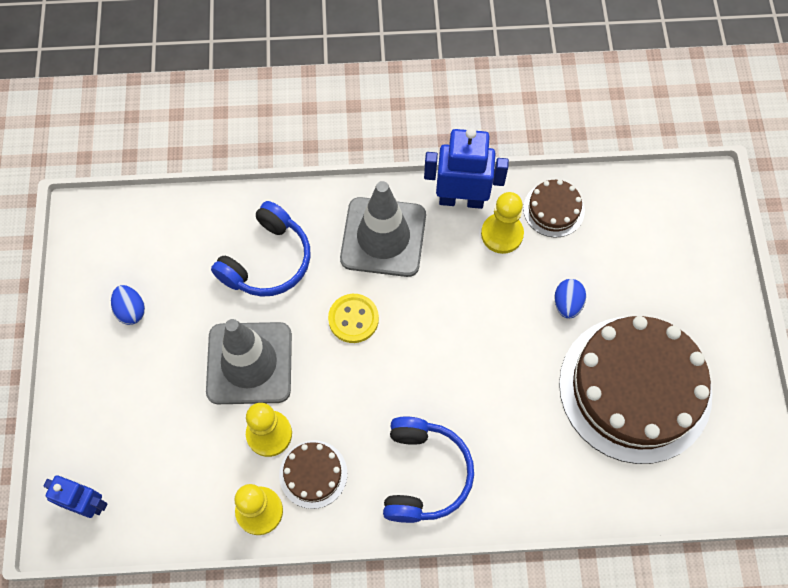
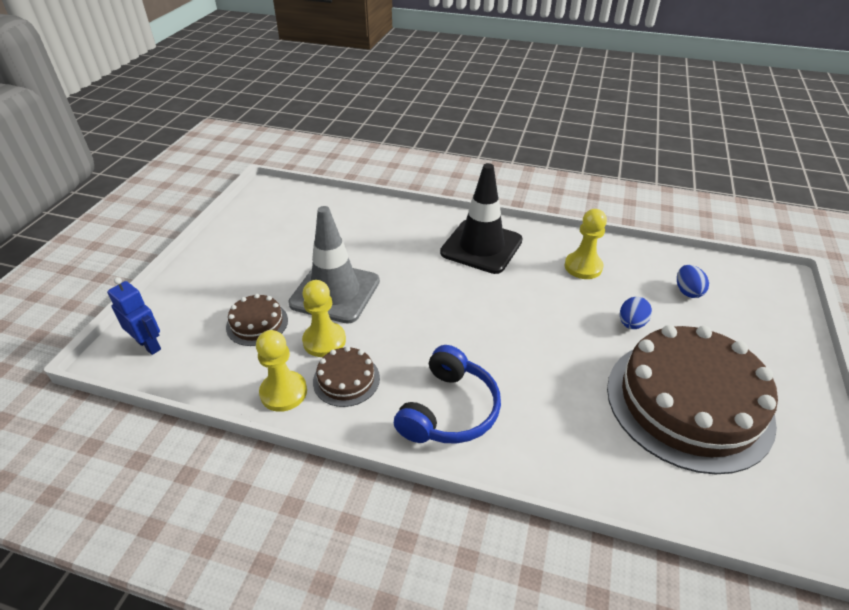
camera: 20 degrees right, 25 degrees down
blue egg [111,285,145,325] -> blue egg moved to [677,265,709,298]
blue headphones [211,201,311,297] -> none
yellow button [328,294,379,343] -> none
grey traffic cone [340,181,426,277] -> black traffic cone [440,163,523,274]
blue robot [424,128,509,209] -> none
brown cake [523,180,585,237] -> brown cake moved to [226,294,288,346]

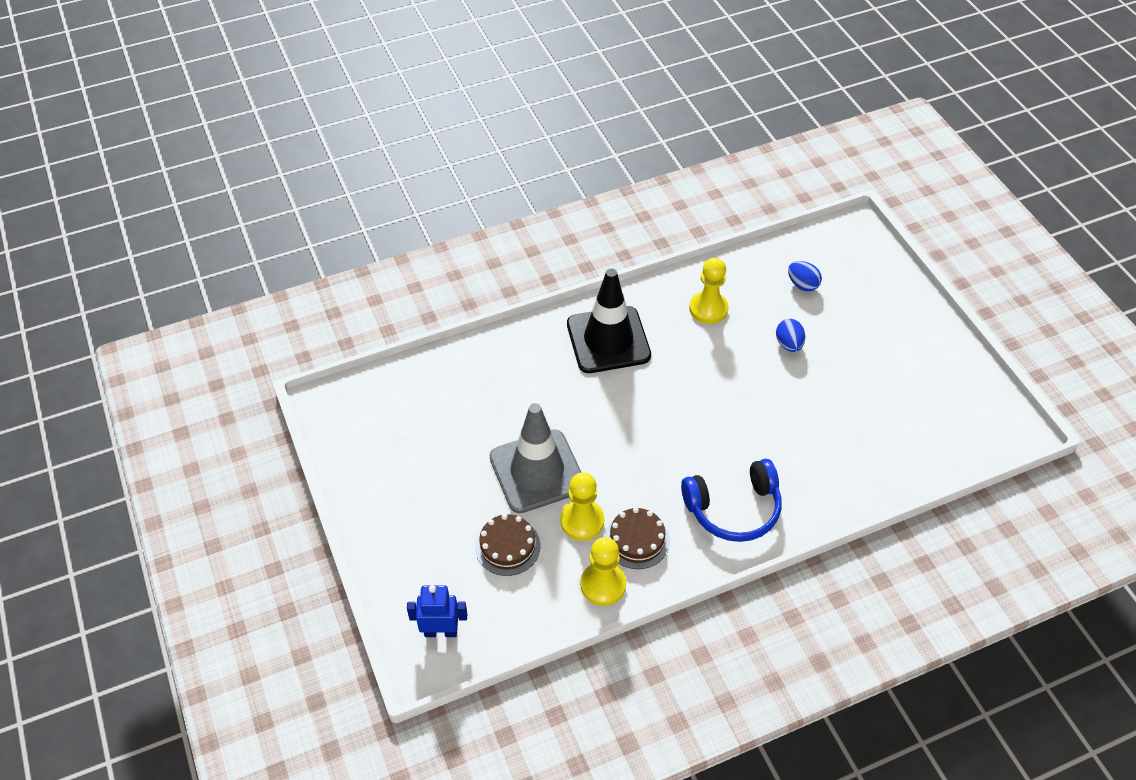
camera: 40 degrees left, 10 degrees up
blue headphones [394,345,501,444] -> blue headphones turned 90 degrees clockwise [681,459,782,542]
brown cake [607,325,778,474] -> none

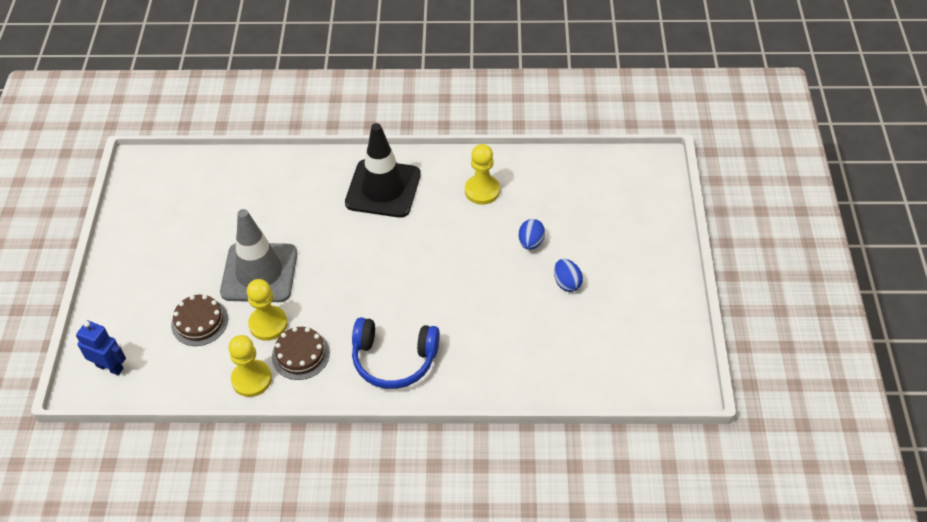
camera: 25 degrees right, 0 degrees up
blue egg [788,261,822,292] -> blue egg moved to [554,259,583,292]

